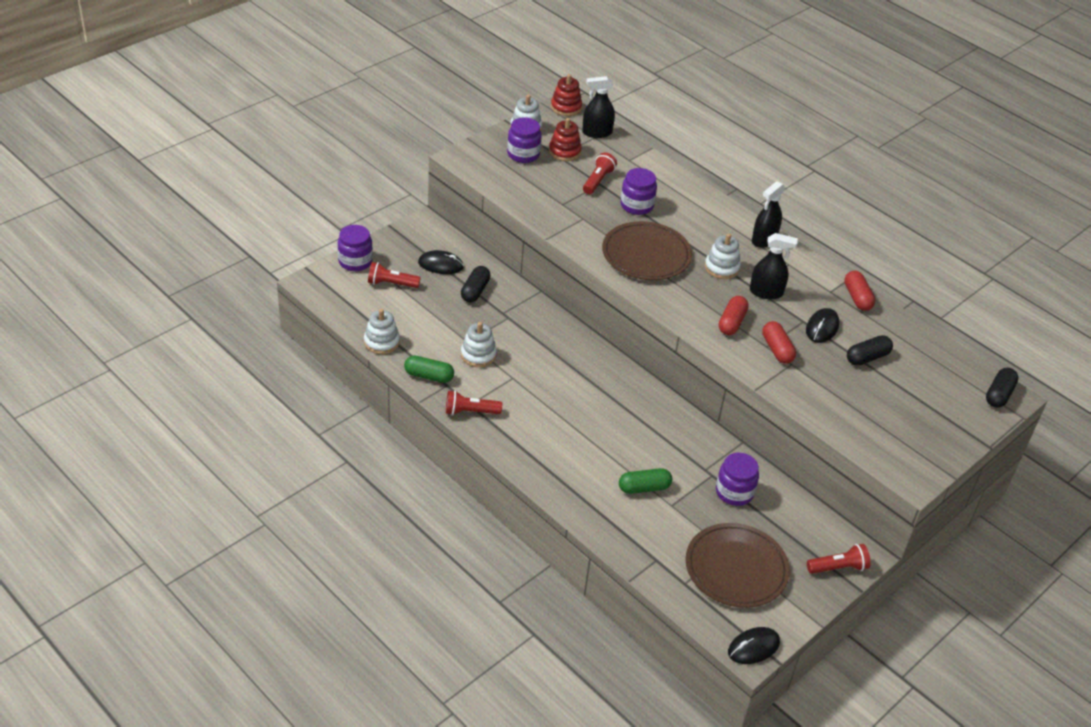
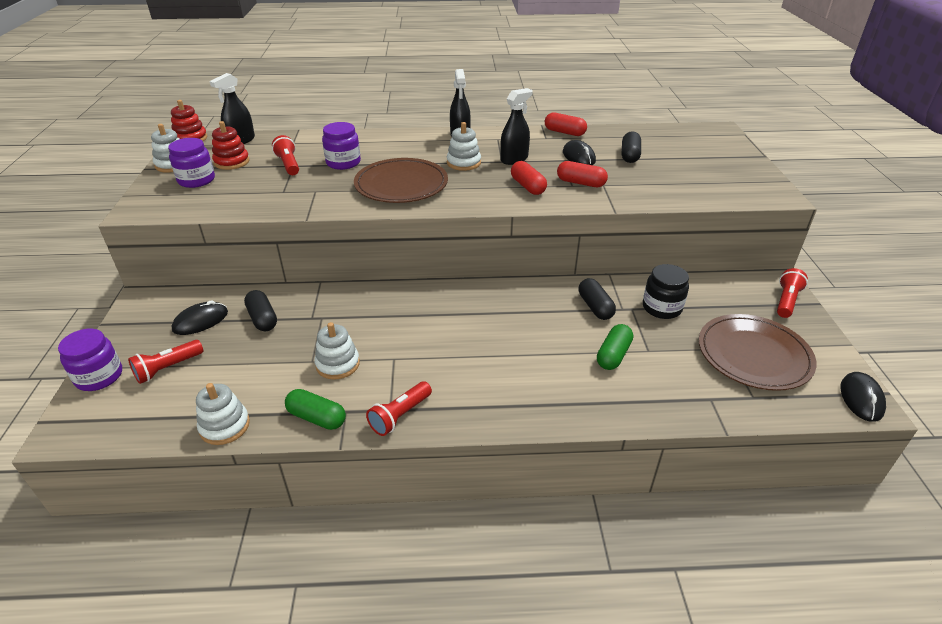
camera: 45 degrees left, 5 degrees down
green capsule [404,355,454,383] -> green capsule turned 60 degrees clockwise [285,389,346,430]
purple jar [716,453,759,506] -> black jar [643,264,689,319]
black capsule [986,368,1018,408] -> black capsule moved to [579,278,616,320]

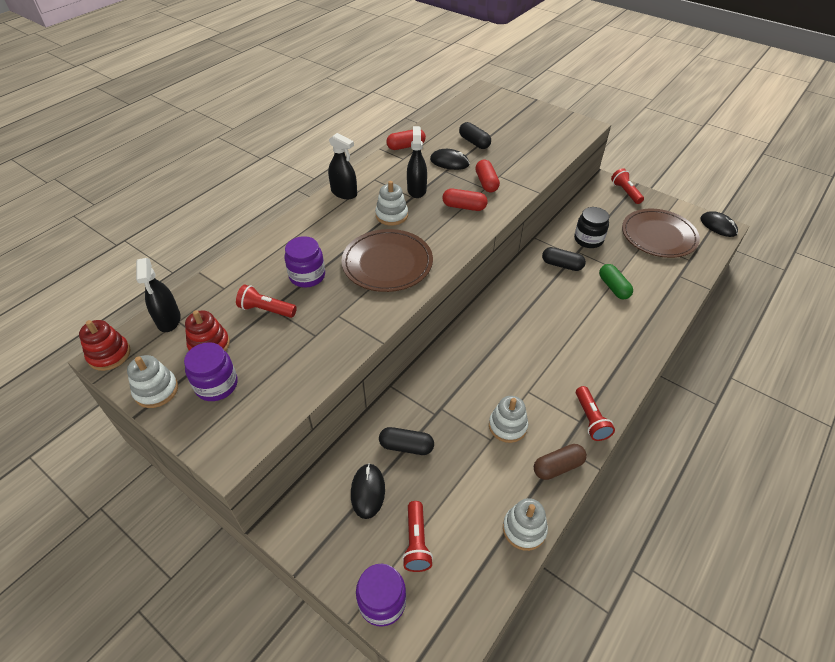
camera: 50 degrees left, 10 degrees up
green capsule [285,389,346,430] -> brown capsule [534,444,587,480]
red capsule [557,161,608,187] -> red capsule turned 75 degrees counterclockwise [475,160,500,192]

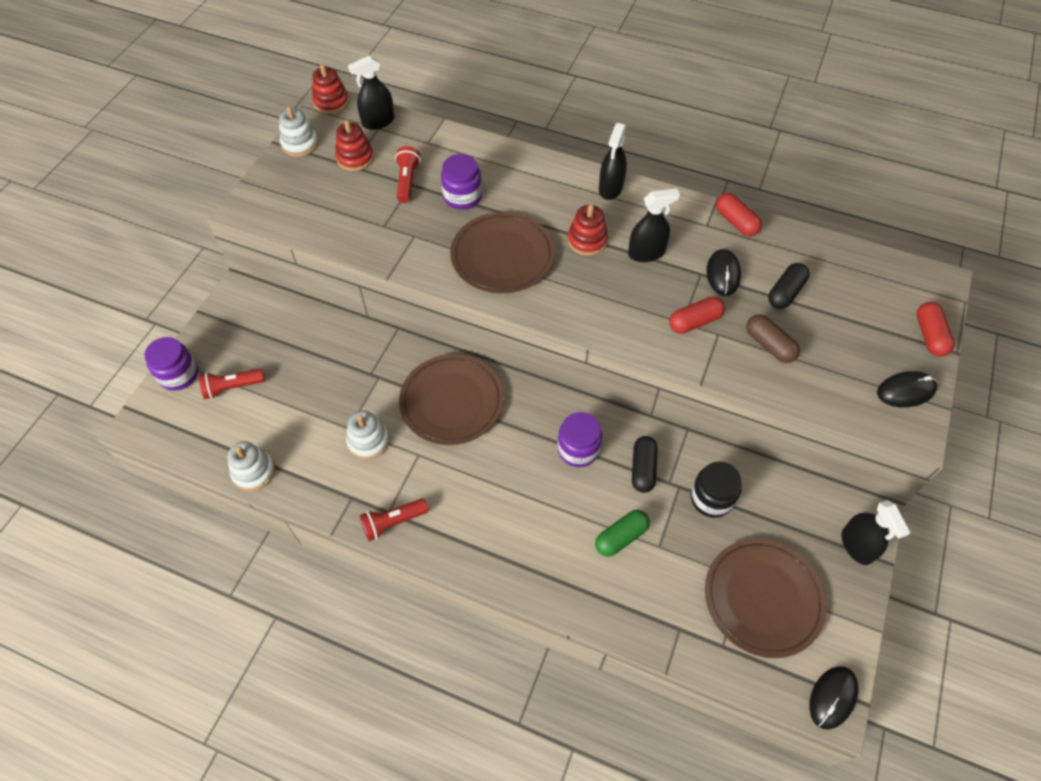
camera: 75 degrees right, 10 degrees up
purple jar [184,342,238,401] -> purple jar moved to [558,412,602,467]
black mouse [351,463,385,519] -> black mouse moved to [877,371,937,407]
white stacking toy [375,181,408,226] -> red stacking toy [567,204,608,256]
black capsule [379,427,434,455] -> none
red capsule [442,189,488,211] -> red capsule moved to [917,302,955,357]
brown capsule [534,444,587,480] -> brown capsule moved to [746,314,800,363]
red flashlight [611,168,644,204] -> black spray bottle [841,500,910,565]
none -> brown plate [399,354,504,445]

